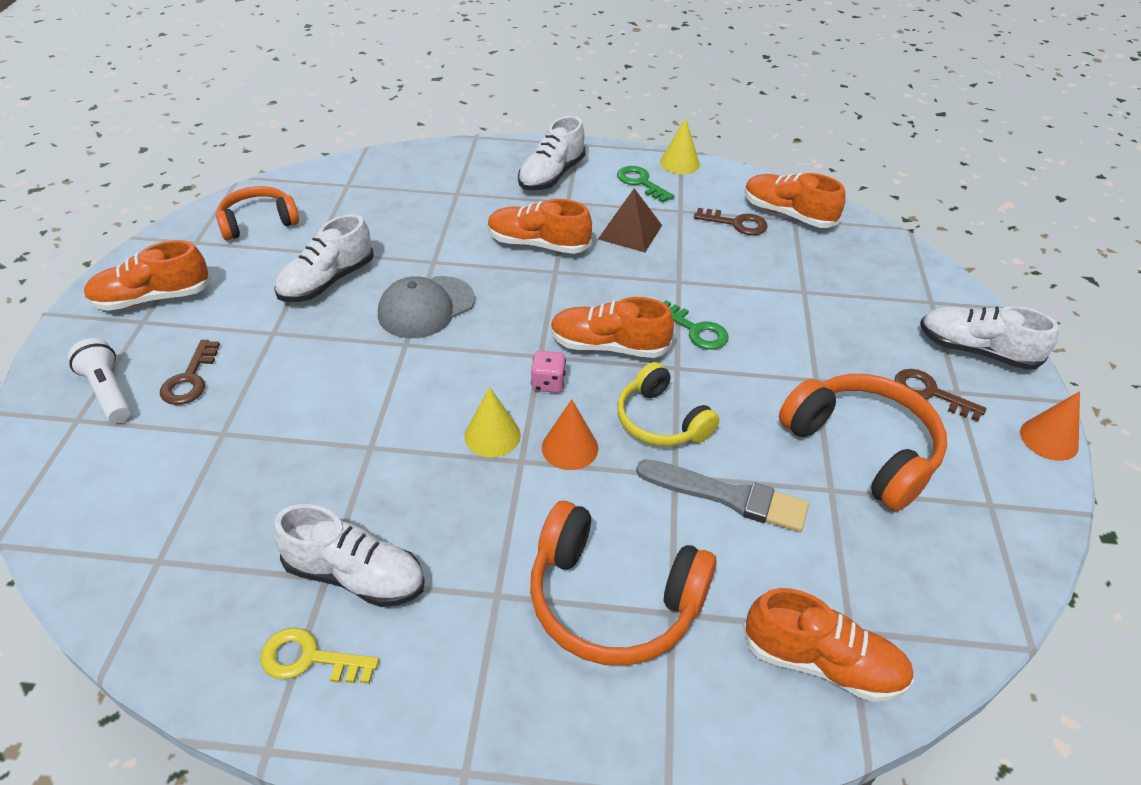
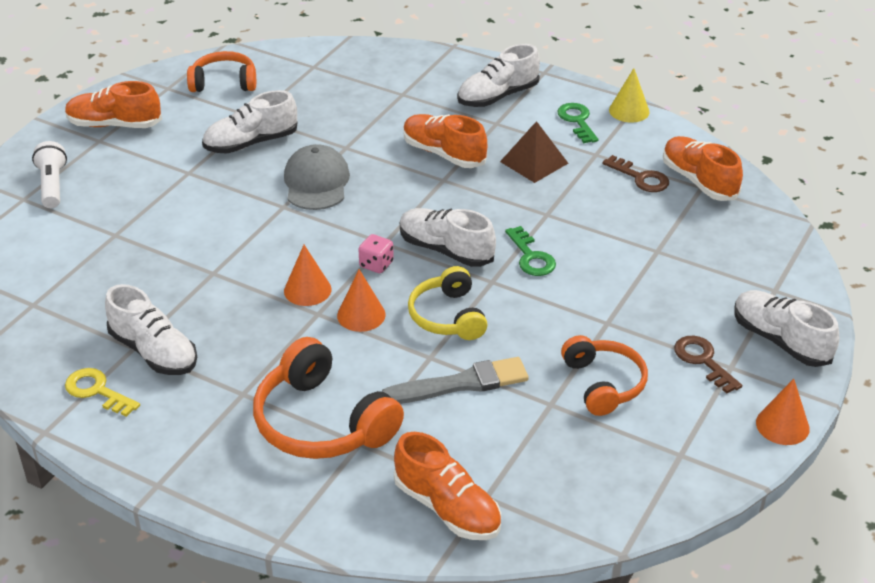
camera: 25 degrees right, 5 degrees down
brown key [160,340,220,405] -> none
grey cap [378,276,475,338] -> grey cap turned 105 degrees clockwise [284,144,350,210]
yellow cone [464,387,521,457] -> orange cone [284,245,331,306]
orange shoe [550,297,674,358] -> white shoe [400,208,496,267]
grey brush [636,460,809,532] -> grey brush turned 60 degrees counterclockwise [381,357,529,404]
orange headphones [779,374,947,511] -> orange headphones [561,335,648,416], size x0.65

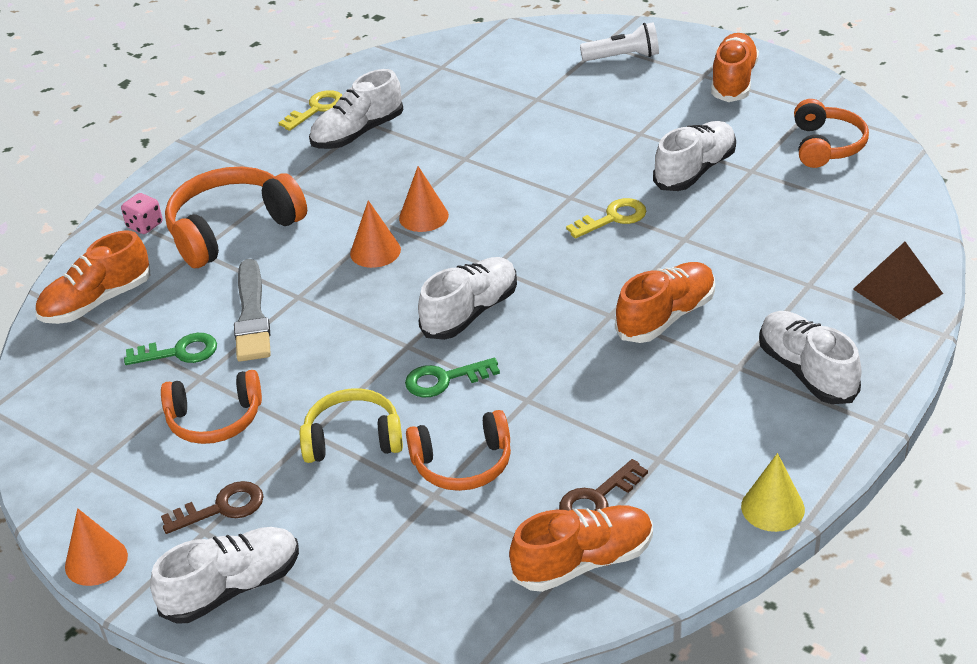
camera: 100 degrees right, 0 degrees up
white shoe [202,90,297,153] -> white shoe turned 60 degrees clockwise [653,121,736,191]
grey cap [284,144,350,210] -> yellow key [566,198,646,238]
pink dice [358,234,394,273] -> pink dice moved to [121,193,163,234]
yellow headphones [408,266,488,340] -> yellow headphones moved to [300,388,403,463]
brown pyramid [500,121,568,183] -> brown pyramid moved to [853,242,943,320]
green key [558,103,598,143] -> green key moved to [124,333,217,365]
none -> orange headphones [406,410,511,491]

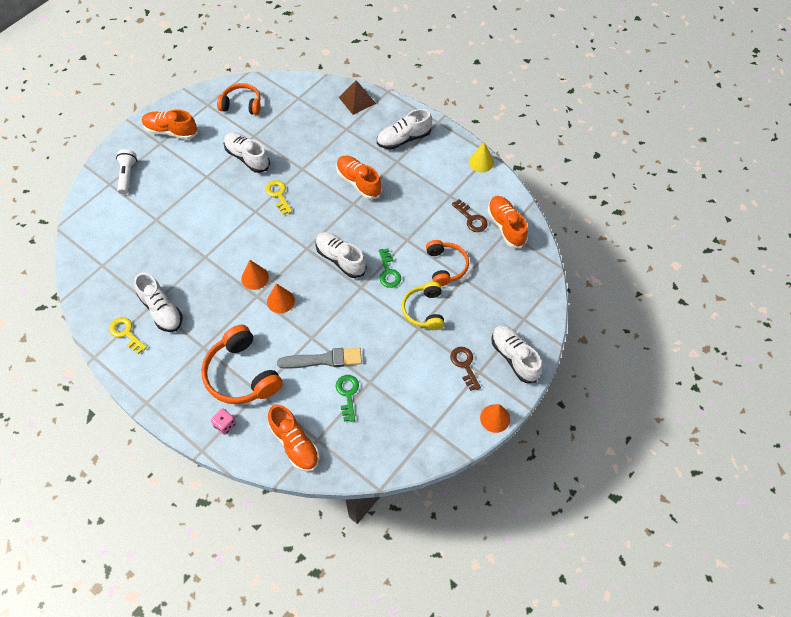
camera: 90 degrees left, 20 degrees up
orange headphones [161,370,262,444] -> none

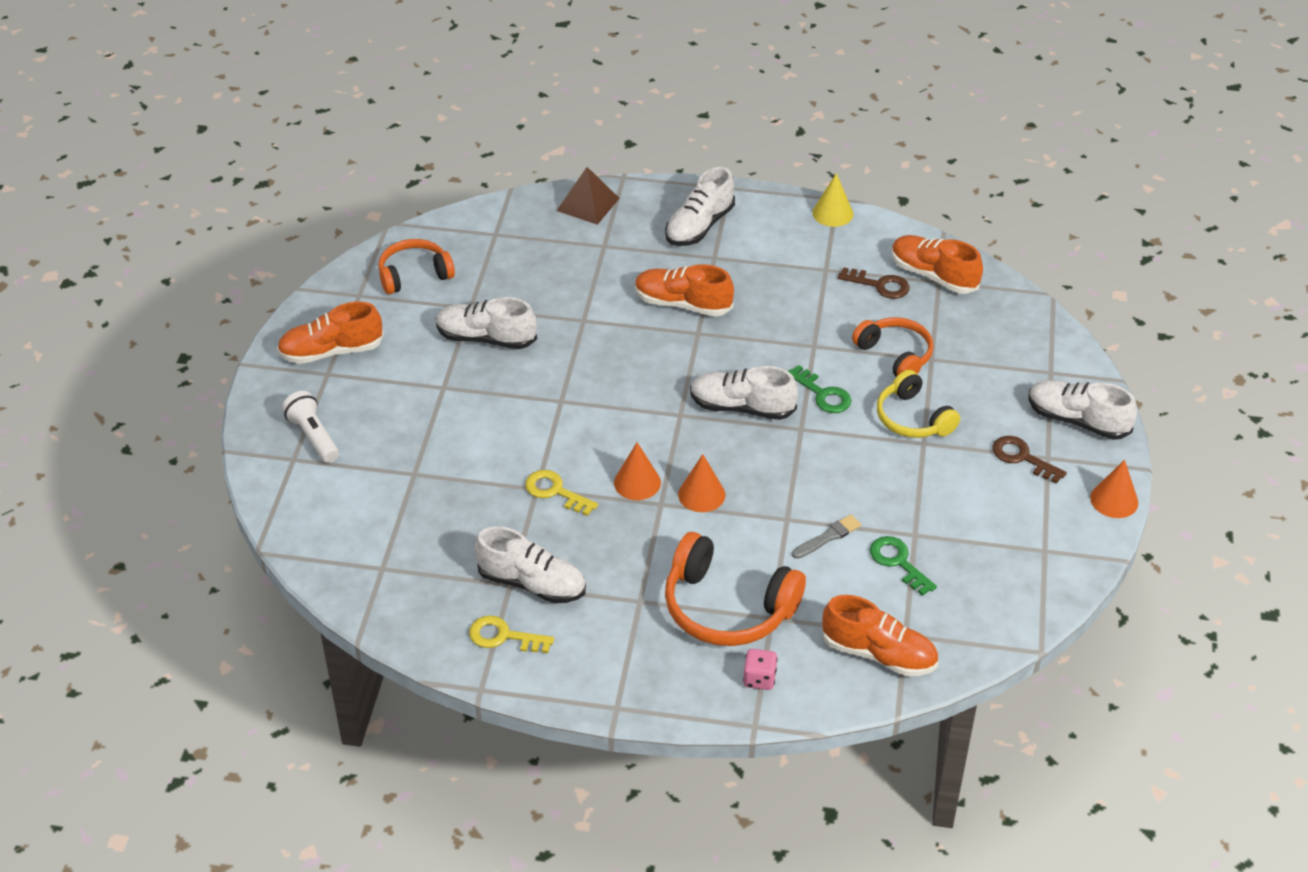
camera: 30 degrees left, 15 degrees down
yellow key [265,180,292,215] -> yellow key moved to [525,470,598,516]
grey brush [277,347,362,369] -> grey brush [792,515,861,559], size x0.58

